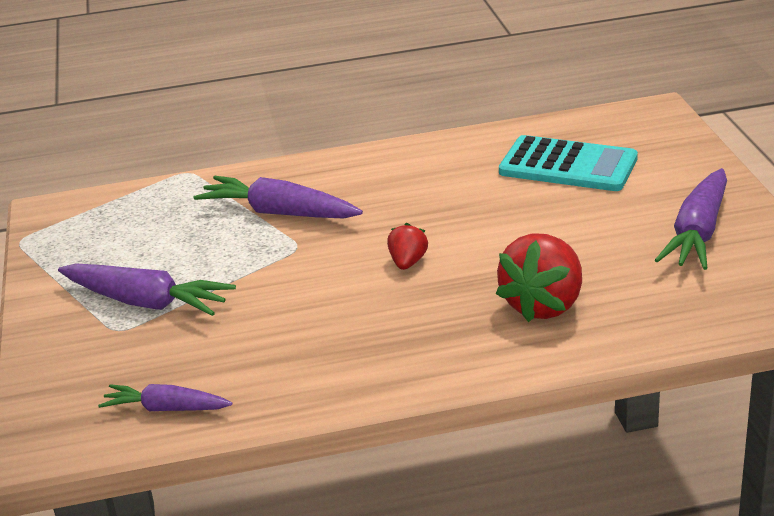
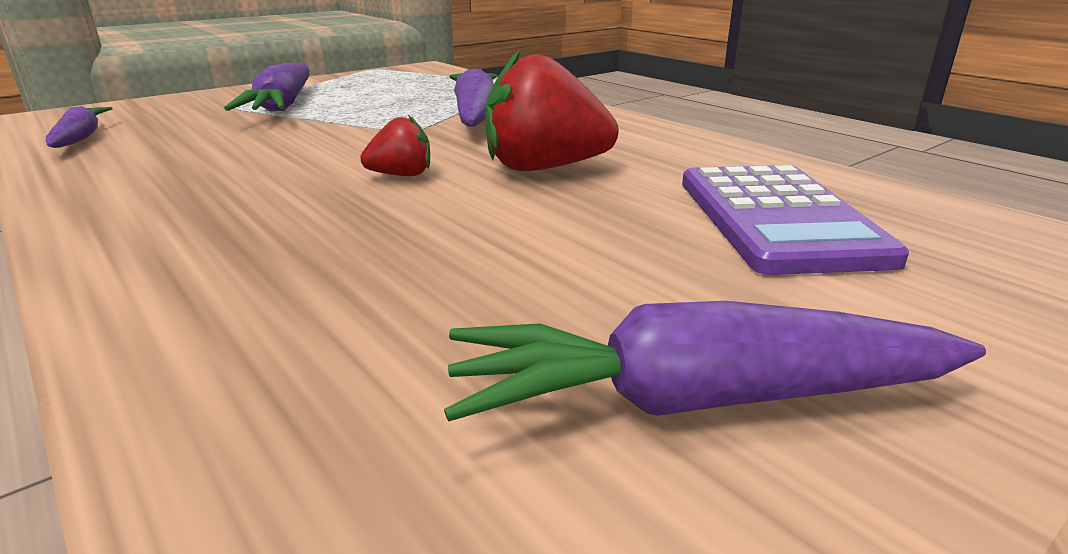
camera: 60 degrees right, 5 degrees down
red strawberry [496,233,582,322] -> red strawberry moved to [485,49,619,171]
turquoise calculator [499,135,638,191] -> purple calculator [682,165,909,275]

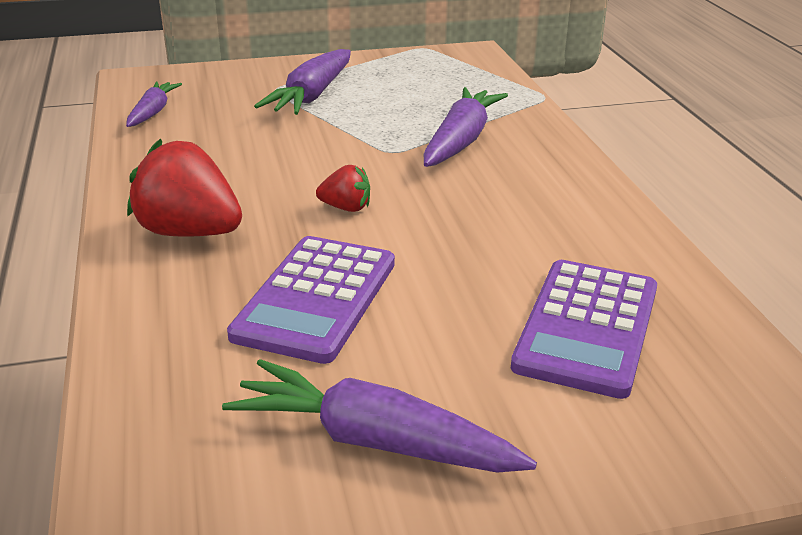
camera: 25 degrees right, 5 degrees up
red strawberry [485,49,619,171] -> red strawberry moved to [127,139,242,237]
none -> purple calculator [227,236,395,364]

